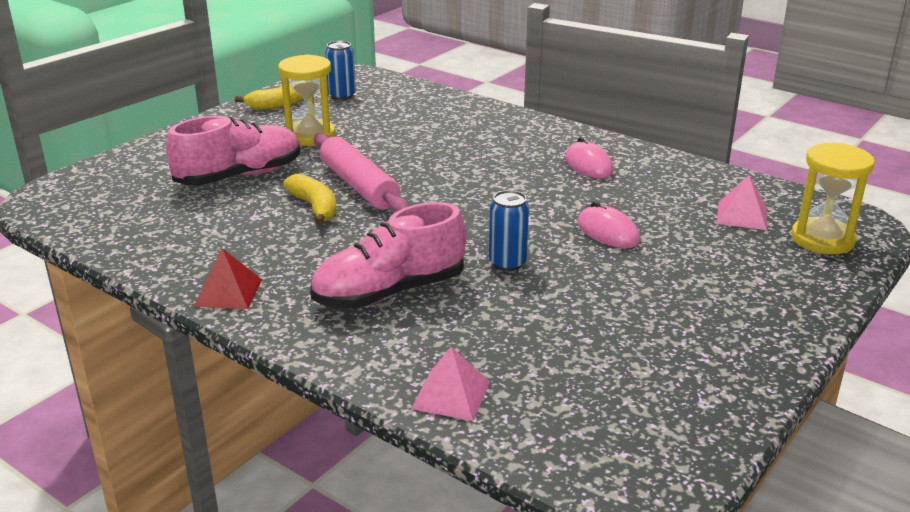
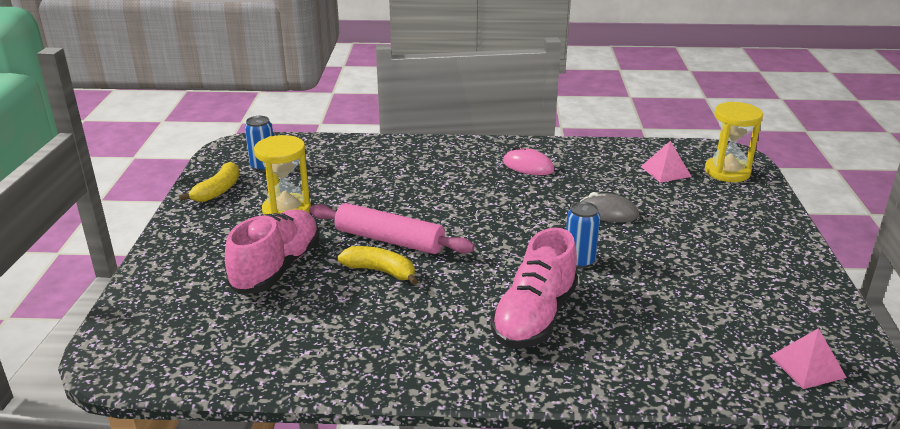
camera: 35 degrees left, 0 degrees up
red pyramid [193,248,262,309] -> none
pink pyramid [411,347,490,421] -> pink pyramid moved to [770,328,847,389]
pink mouse [577,201,640,248] -> grey mouse [580,192,639,222]

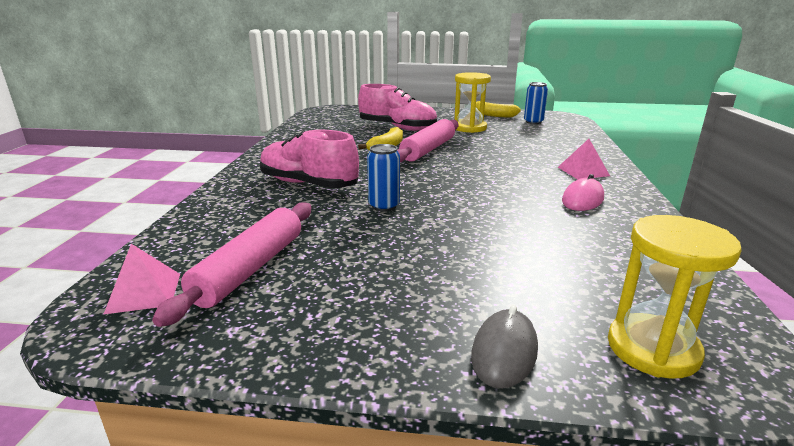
camera: 95 degrees right, 5 degrees down
grey mouse [580,192,639,222] -> grey mouse moved to [471,305,538,389]
pink pyramid [641,141,692,183] -> pink pyramid moved to [558,139,610,179]
none -> pink rolling pin [152,202,311,327]

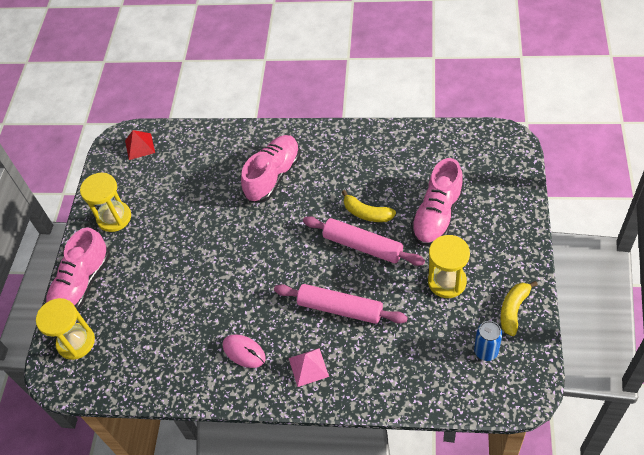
camera: 95 degrees right, 30 degrees up
pink pyramid [104,244,180,314] -> red pyramid [125,130,155,160]
pink rolling pin [152,202,311,327] -> pink rolling pin moved to [274,284,408,324]
blue can [367,144,400,211] -> none
grey mouse [471,305,538,389] -> pink shoe [46,227,110,311]
none -> yellow hourglass [80,173,131,232]

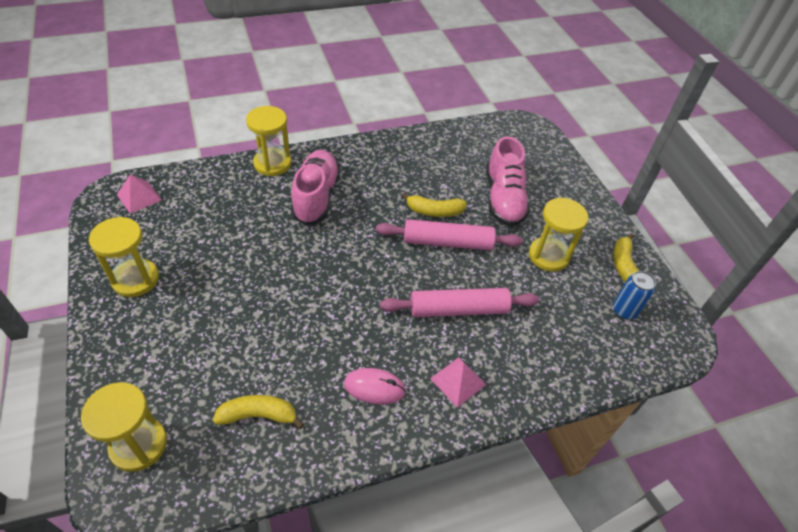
camera: 35 degrees left, 5 degrees down
pink shoe [46,227,110,311] -> none
red pyramid [125,130,155,160] -> pink pyramid [117,174,162,214]
none -> yellow banana [213,395,304,429]
none -> yellow hourglass [246,106,291,176]

